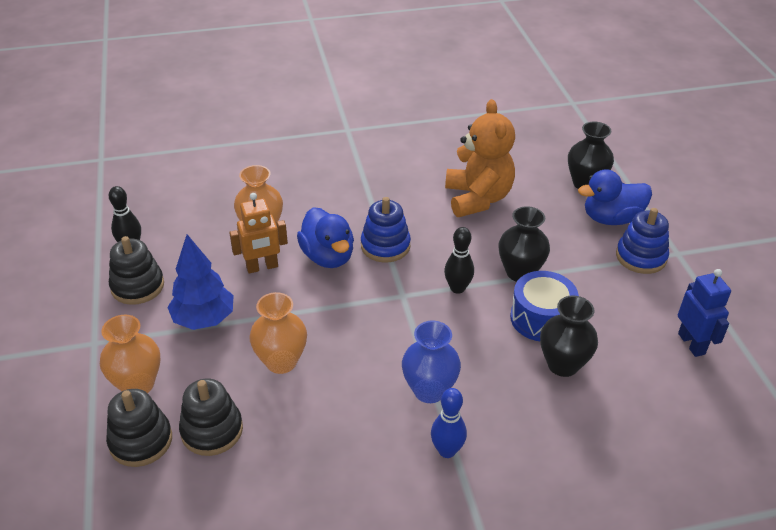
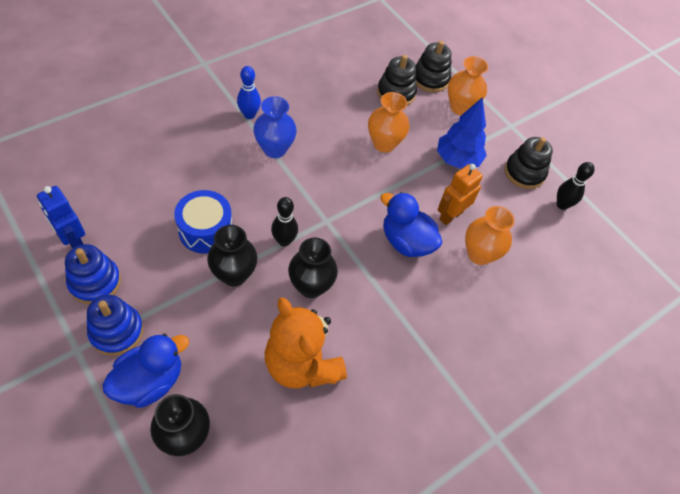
camera: 150 degrees right, 15 degrees up
blue stacking toy [361,197,411,262] -> blue stacking toy moved to [65,244,121,304]
black vase [540,295,598,377] -> black vase moved to [288,238,338,298]

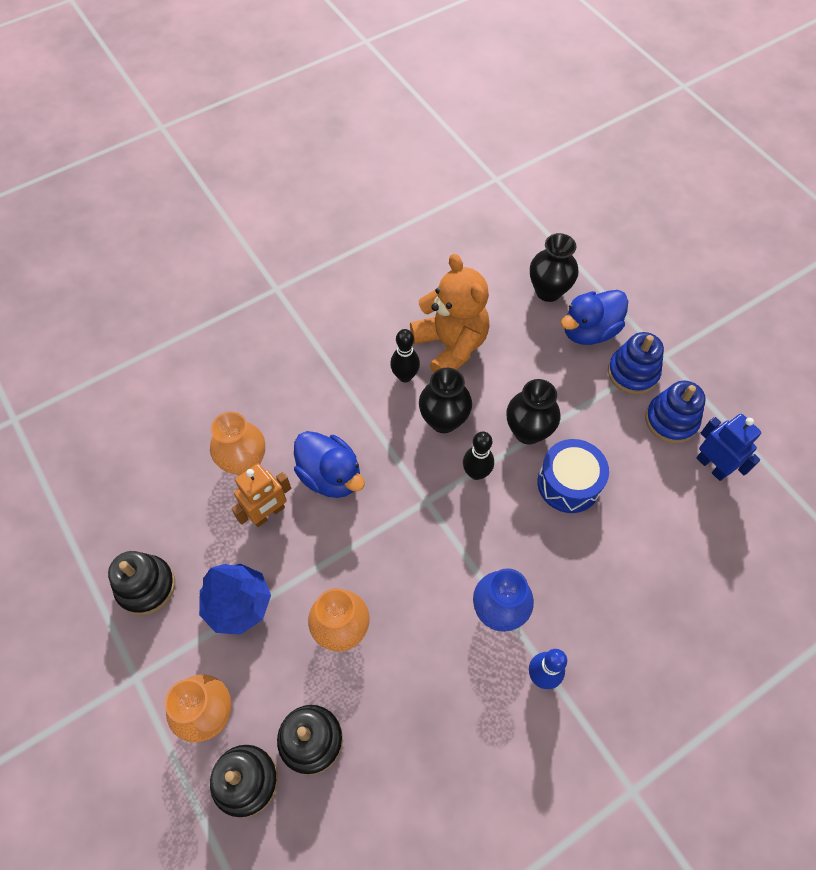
camera: 170 degrees left, 5 degrees up
black bowling pin [557,162,595,210] -> black bowling pin moved to [390,329,420,382]

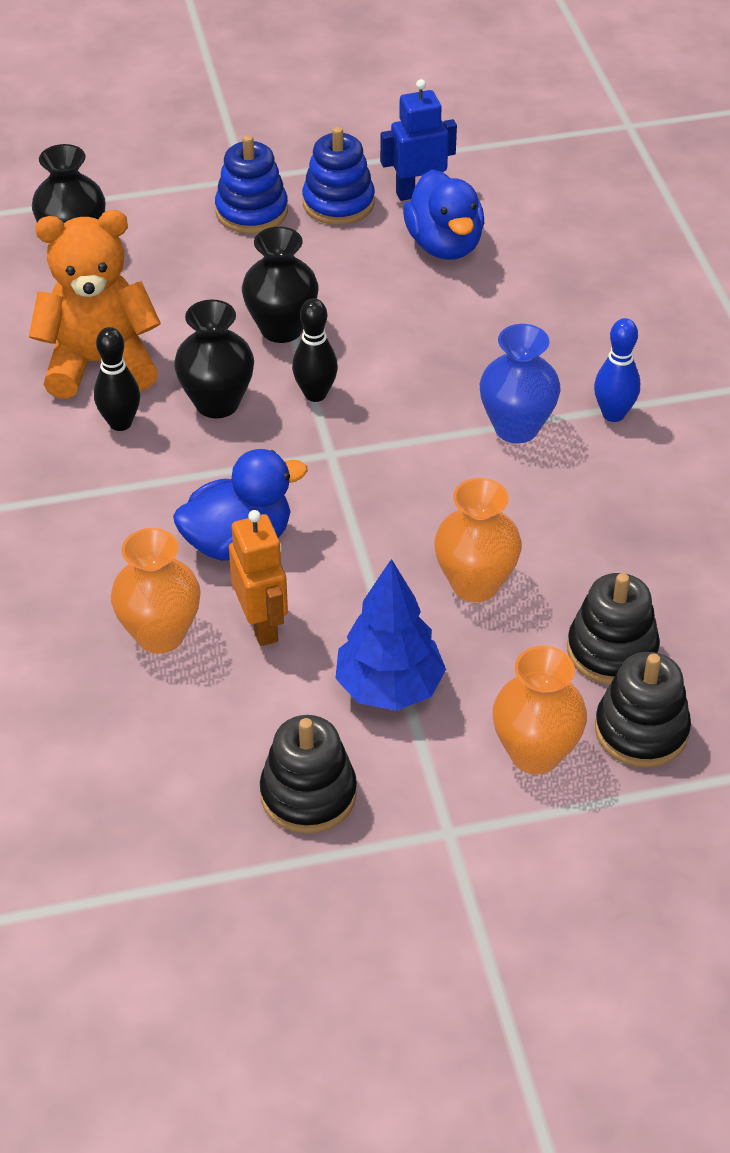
camera: 70 degrees left, 15 degrees down
blue drum [538,439,609,513] -> none
blue duck [561,290,628,345] -> blue duck moved to [403,170,484,260]

